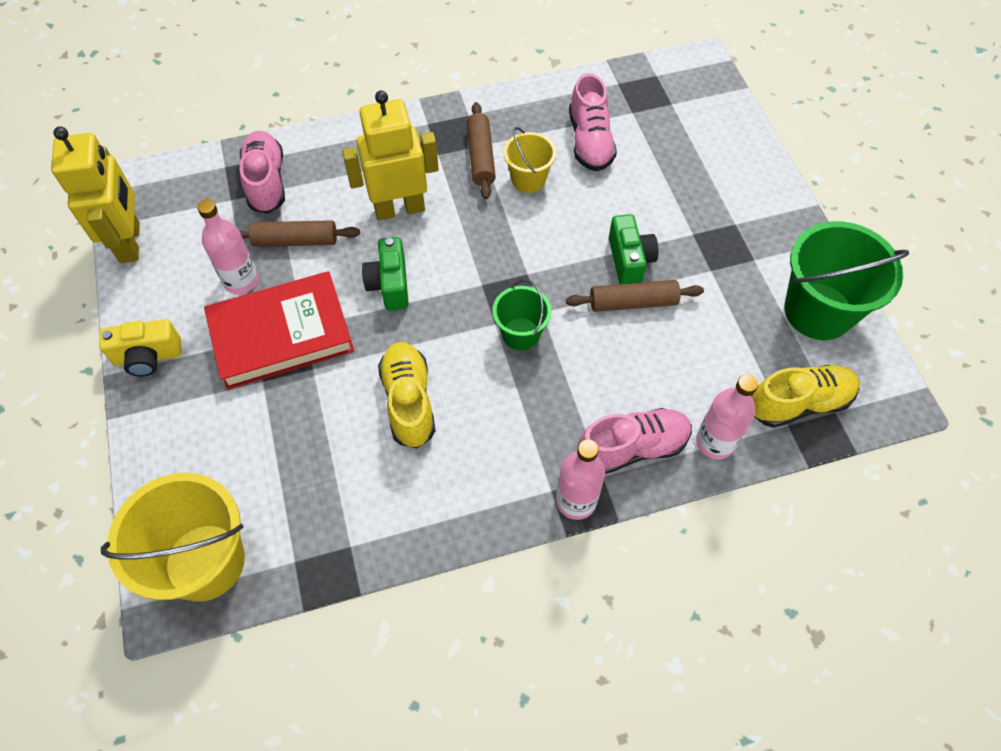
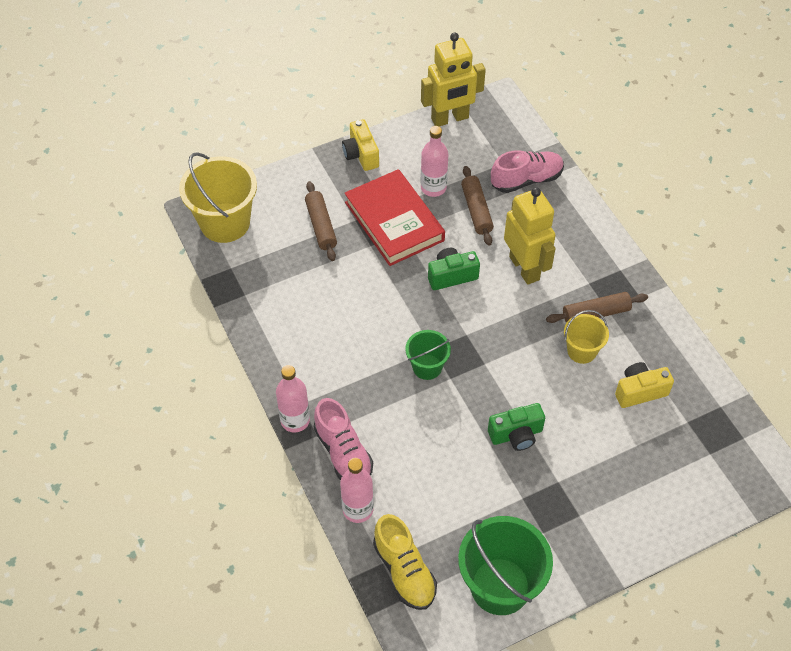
camera: 80 degrees right, 5 degrees down
yellow shoe [378,342,435,448] -> none
brown rolling pin [566,280,704,312] -> brown rolling pin moved to [305,181,337,261]
pink shoe [569,73,617,171] -> yellow camera [615,362,674,408]

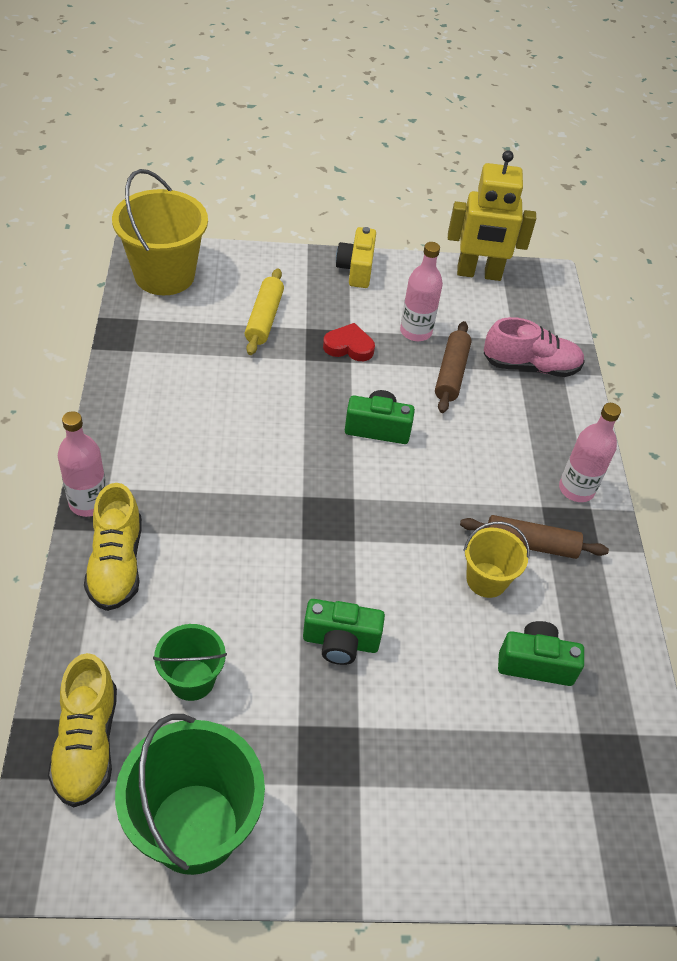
camera: 20 degrees right, 5 degrees down
brown rolling pin [305,181,337,261] -> yellow rolling pin [245,268,284,355]
pink shoe [314,398,373,480] -> yellow shoe [84,483,142,611]
pink bottle [340,458,374,523] -> pink bottle moved to [559,403,621,502]
red book [345,169,445,266] -> red heart [323,323,375,361]
green bucket [405,330,451,380] -> green bucket moved to [153,624,227,701]
yellow robot [504,187,556,285] -> none
yellow camera [615,362,674,408] -> green camera [498,621,584,686]

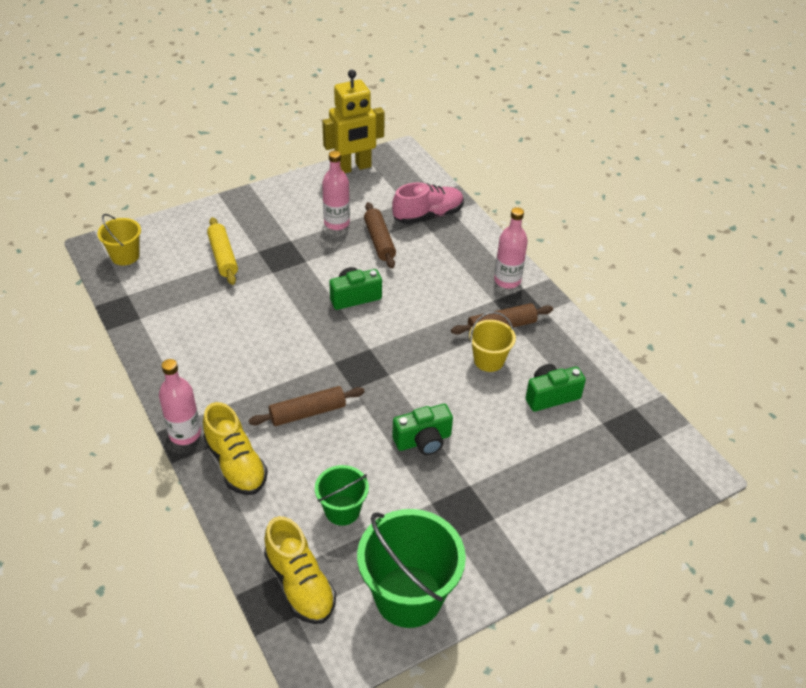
camera: 25 degrees left, 5 degrees down
yellow bucket [112,169,208,295] -> yellow bucket [97,214,141,266], size x0.55
red heart [323,323,375,361] -> none
yellow camera [336,227,376,288] -> none
none -> brown rolling pin [248,386,365,426]

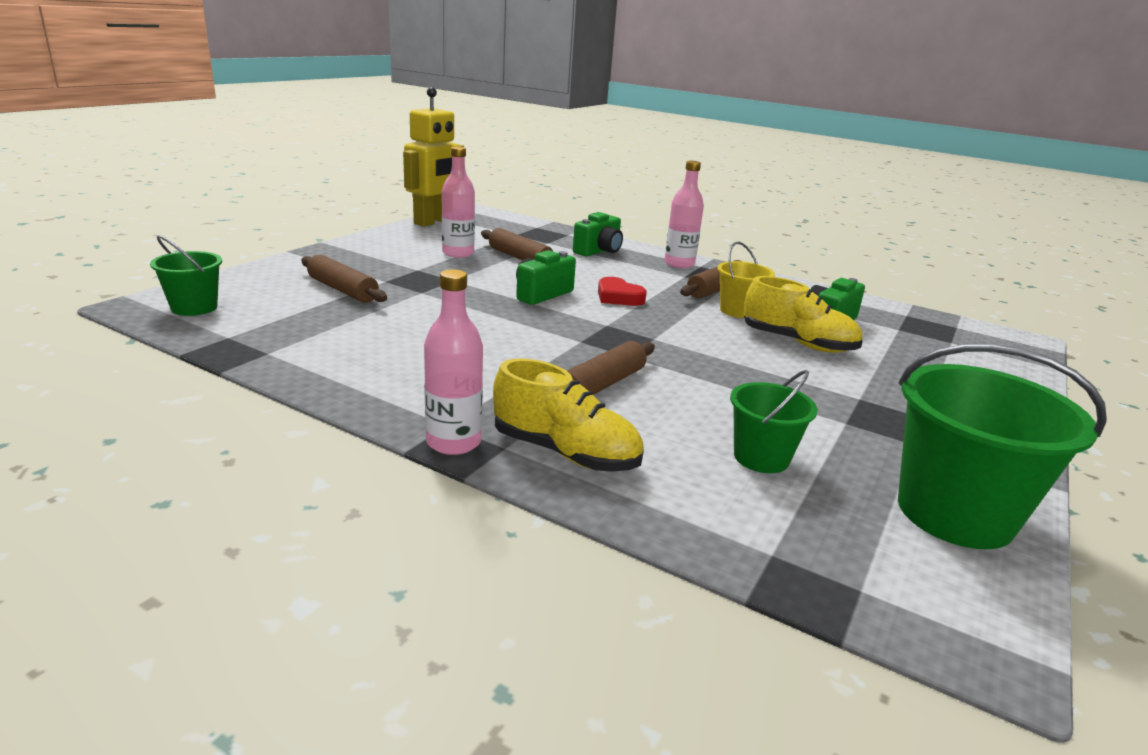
camera: 30 degrees left, 20 degrees down
yellow bucket [97,214,141,266] -> green bucket [150,235,222,316]
yellow rolling pin [207,217,238,285] -> brown rolling pin [301,255,387,303]
yellow shoe [264,516,336,624] -> yellow shoe moved to [744,276,863,353]
pink shoe [392,182,464,224] -> none
green camera [392,404,453,455] -> green camera moved to [573,212,623,256]
none -> red heart [598,277,647,306]

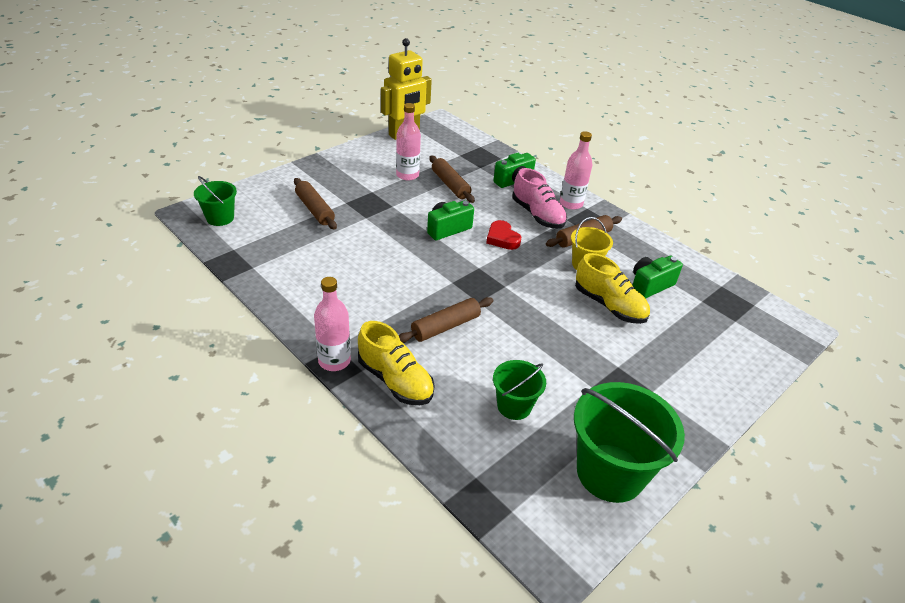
camera: 15 degrees right, 15 degrees up
none -> pink shoe [512,168,567,229]

